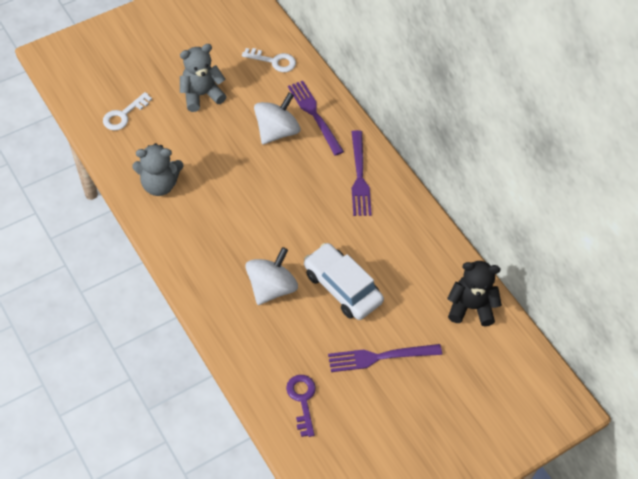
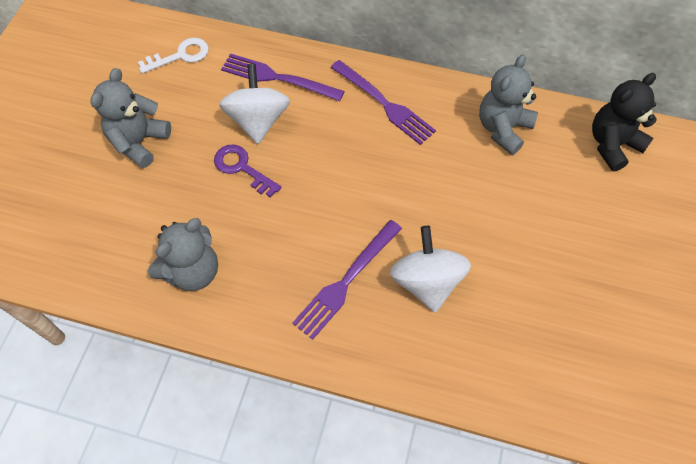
camera: 40 degrees left, 5 degrees up
white key [103,92,152,130] -> none
purple key [286,375,316,437] -> purple key moved to [214,144,281,198]
white car [304,243,384,320] -> none
purple fork [328,344,442,372] -> purple fork moved to [292,220,402,340]
none -> grey teddy bear [479,54,538,155]

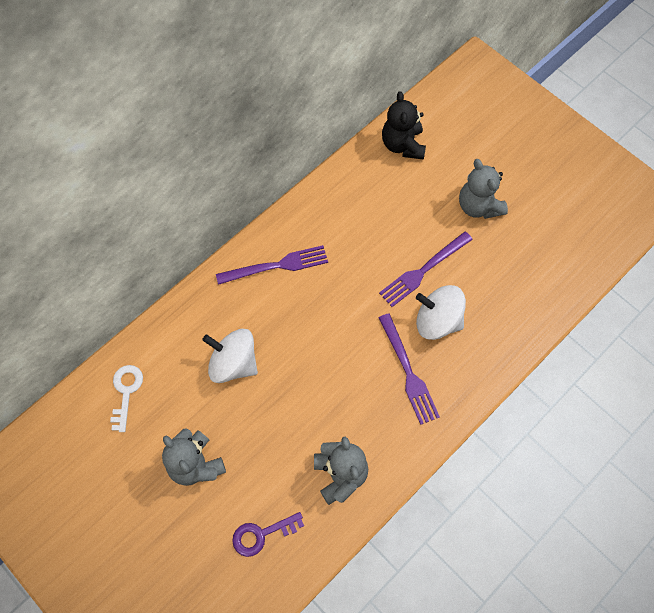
camera: 60 degrees left, 5 degrees up
purple key [214,144,281,198] -> purple key moved to [232,512,304,557]
purple fork [221,54,345,101] -> purple fork moved to [379,232,473,307]
grey teddy bear [479,54,538,155] -> grey teddy bear moved to [459,159,508,219]

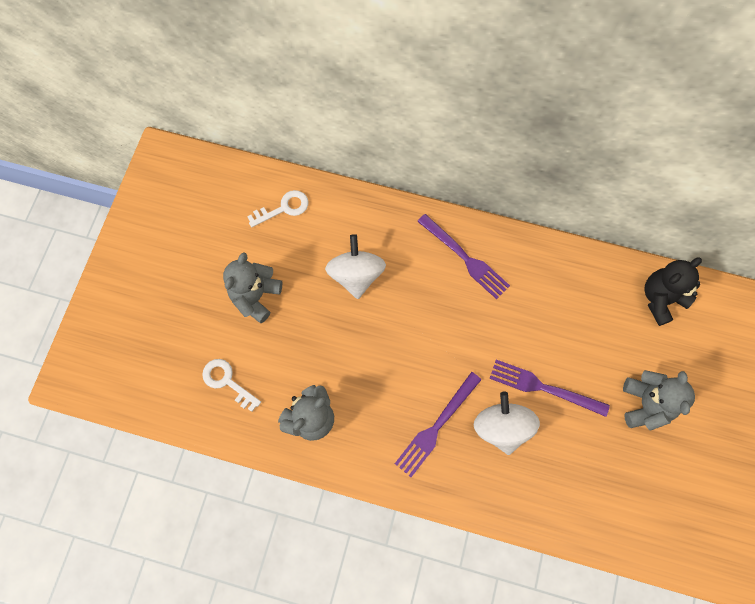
camera: 60 degrees right, 5 degrees up
purple key [232,512,304,557] -> white key [202,359,261,412]
grey teddy bear [459,159,508,219] -> grey teddy bear turned 150 degrees clockwise [623,370,695,431]

